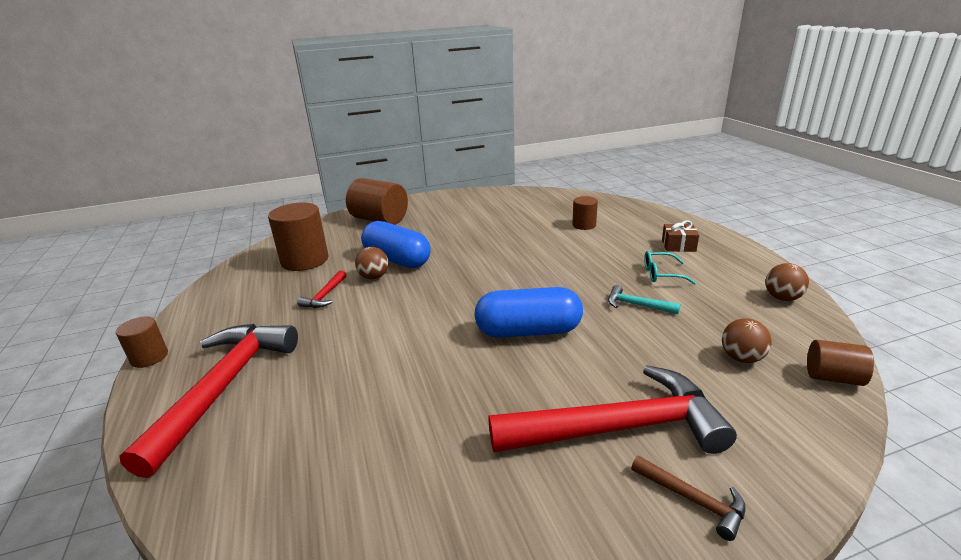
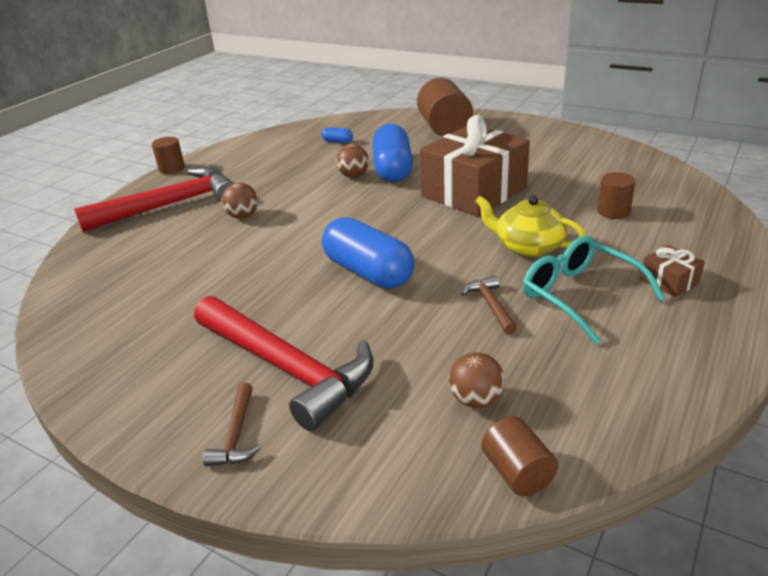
camera: 50 degrees right, 5 degrees up
brown cylinder [268,203,328,271] -> blue capsule [322,127,353,143]
red hammer [297,270,346,308] -> none
turquoise hammer [608,285,681,314] -> brown hammer [461,276,517,335]
turquoise glasses [644,251,696,285] -> turquoise glasses [523,236,665,345], size x1.72
brown ball [765,263,809,301] -> brown ball moved to [221,183,258,219]
none -> brown gift [420,115,530,217]
none -> yellow teapot [475,195,585,257]

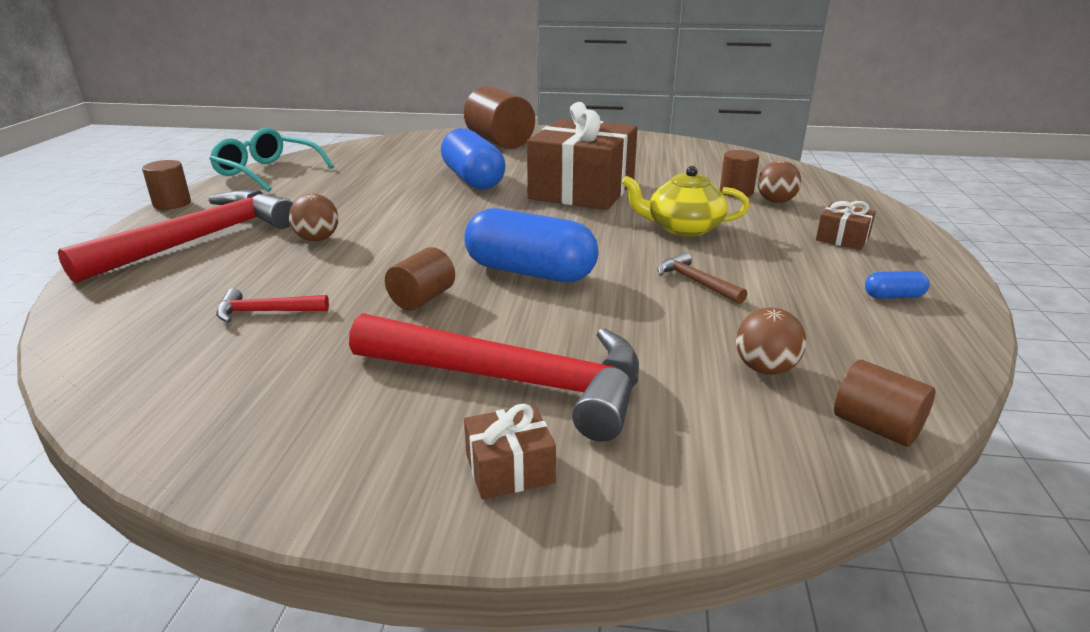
camera: 25 degrees left, 5 degrees down
brown hammer [203,383,261,466] -> brown gift [464,404,556,499]
blue capsule [322,127,353,143] -> blue capsule moved to [865,271,930,299]
brown ball [336,144,369,178] -> brown ball moved to [758,161,801,203]
turquoise glasses [523,236,665,345] -> turquoise glasses moved to [209,128,334,192]
none -> red hammer [216,289,329,323]
none -> brown cylinder [385,247,455,310]

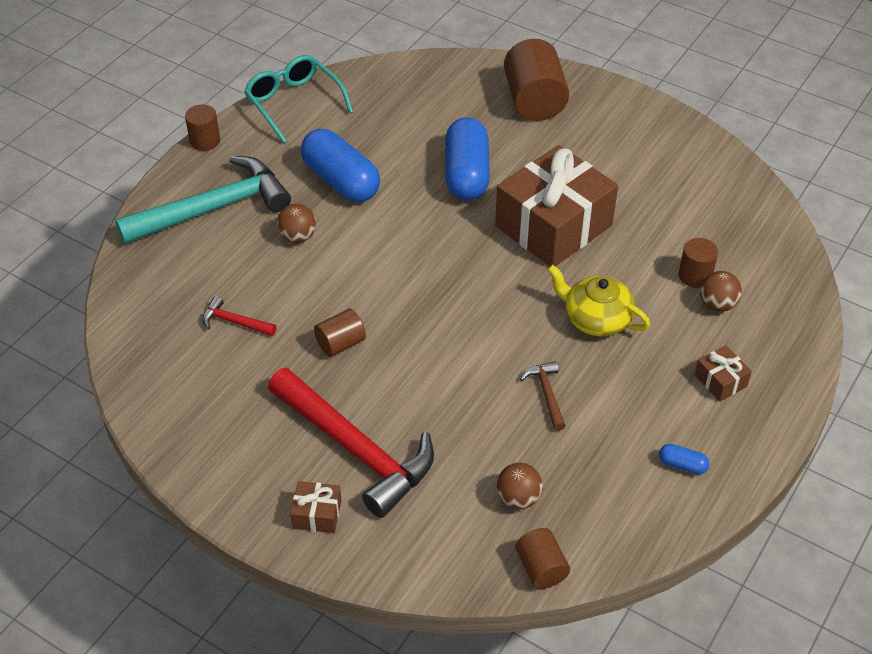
camera: 25 degrees right, 20 degrees up
red hammer [58,190,293,283] -> turquoise hammer [115,156,291,244]
blue capsule [464,208,598,282] -> blue capsule moved to [301,129,380,202]

